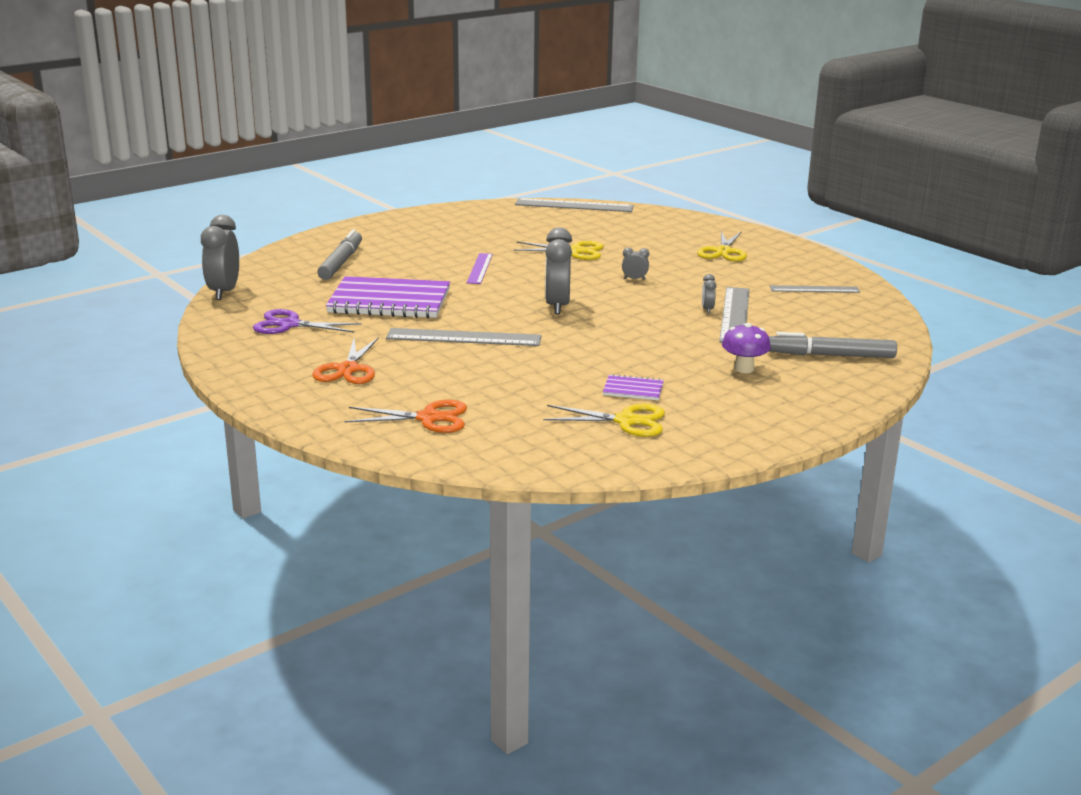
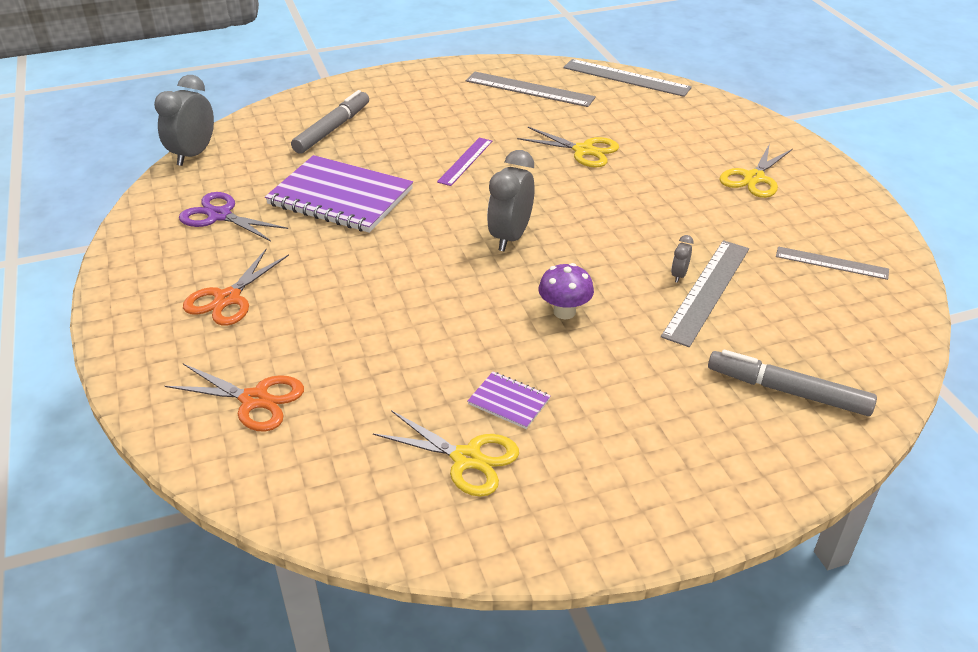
camera: 20 degrees right, 15 degrees up
grey ruler [386,328,542,346] -> grey ruler moved to [466,71,596,107]
grey clock [622,247,649,280] -> none
purple mushroom [722,323,771,373] -> purple mushroom moved to [539,263,594,319]

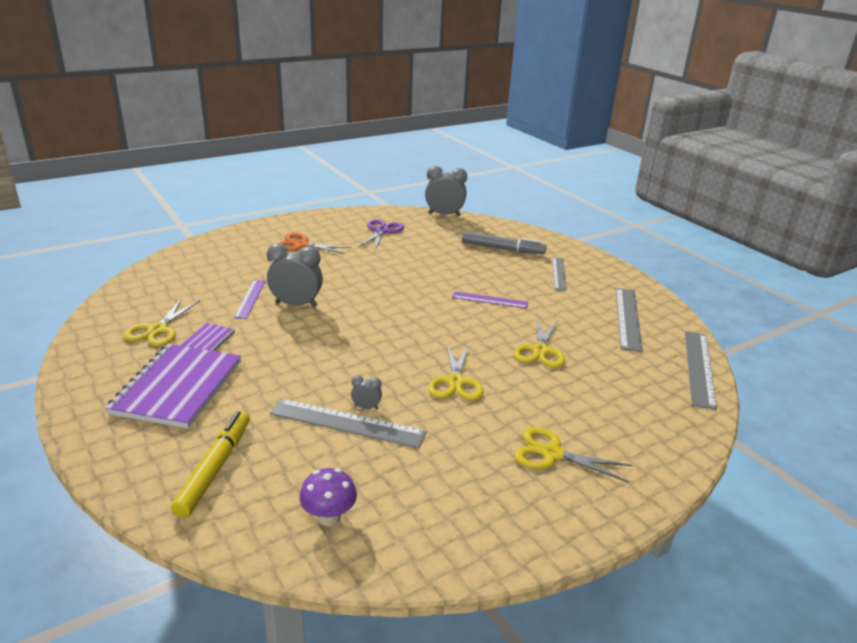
camera: 75 degrees right, 10 degrees down
orange scissors [165,364,304,431] -> none
purple notebook [265,155,413,233] -> purple notebook moved to [105,344,241,428]
grey clock [487,150,535,251] -> grey clock moved to [267,243,323,307]
purple mushroom [539,263,594,319] -> purple mushroom moved to [299,468,357,526]
grey marker [708,350,877,416] -> yellow marker [171,411,250,518]
grey ruler [776,246,889,280] -> grey ruler moved to [552,258,567,290]
none -> purple ruler [234,280,266,319]
none -> yellow scissors [428,344,484,401]

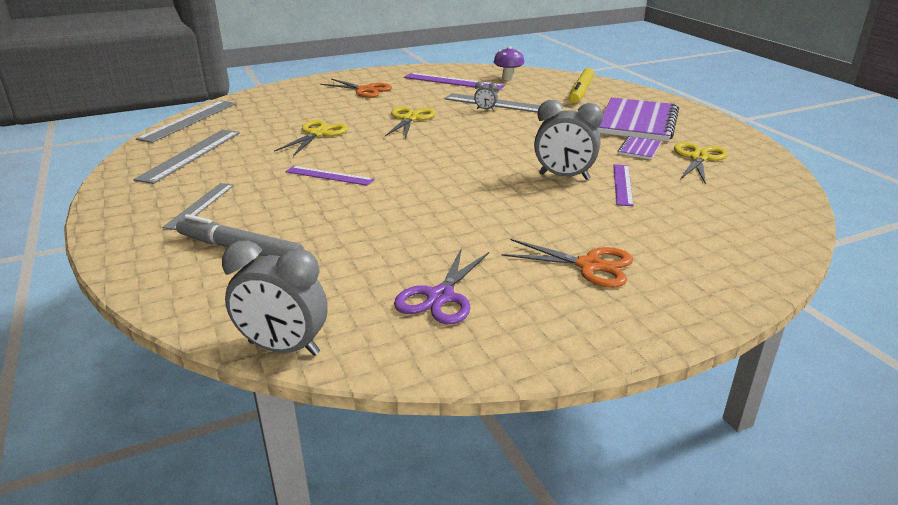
camera: 170 degrees left, 0 degrees up
yellow scissors [514,427,632,483] -> orange scissors [320,79,392,98]
none -> purple ruler [404,73,505,91]

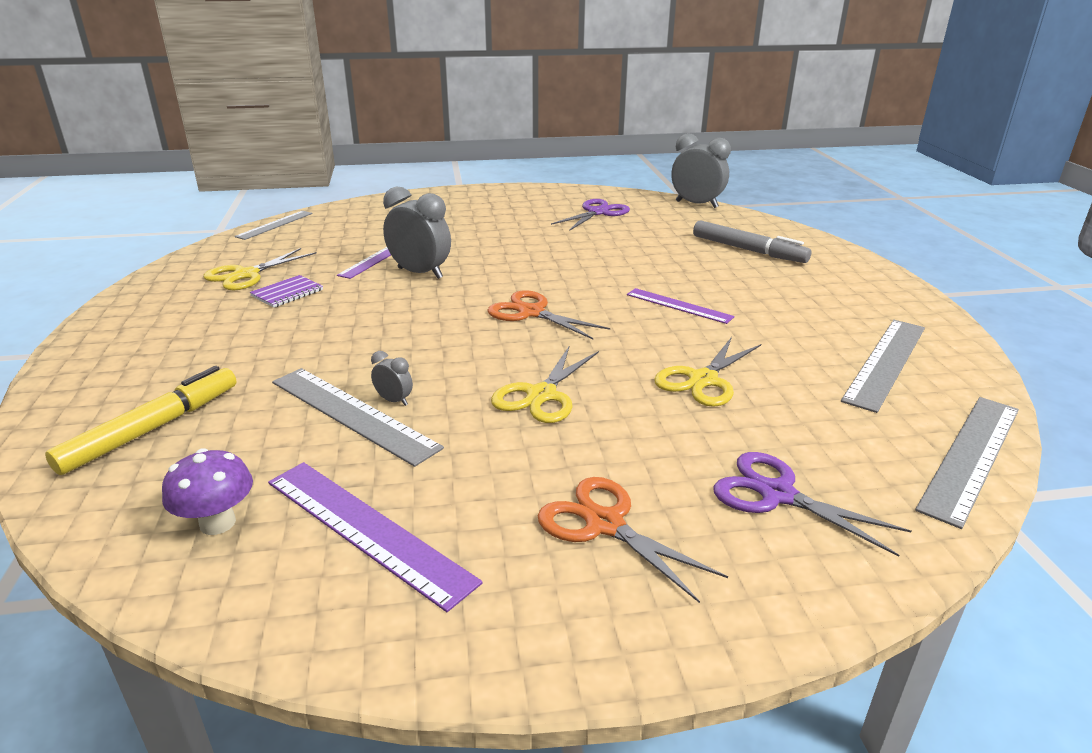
camera: 165 degrees left, 0 degrees up
grey ruler [162,183,234,230] -> grey ruler moved to [235,211,313,240]
orange scissors [502,239,633,287] -> orange scissors moved to [487,290,610,339]
purple notebook [597,97,679,141] -> none
none -> purple scissors [713,452,912,557]

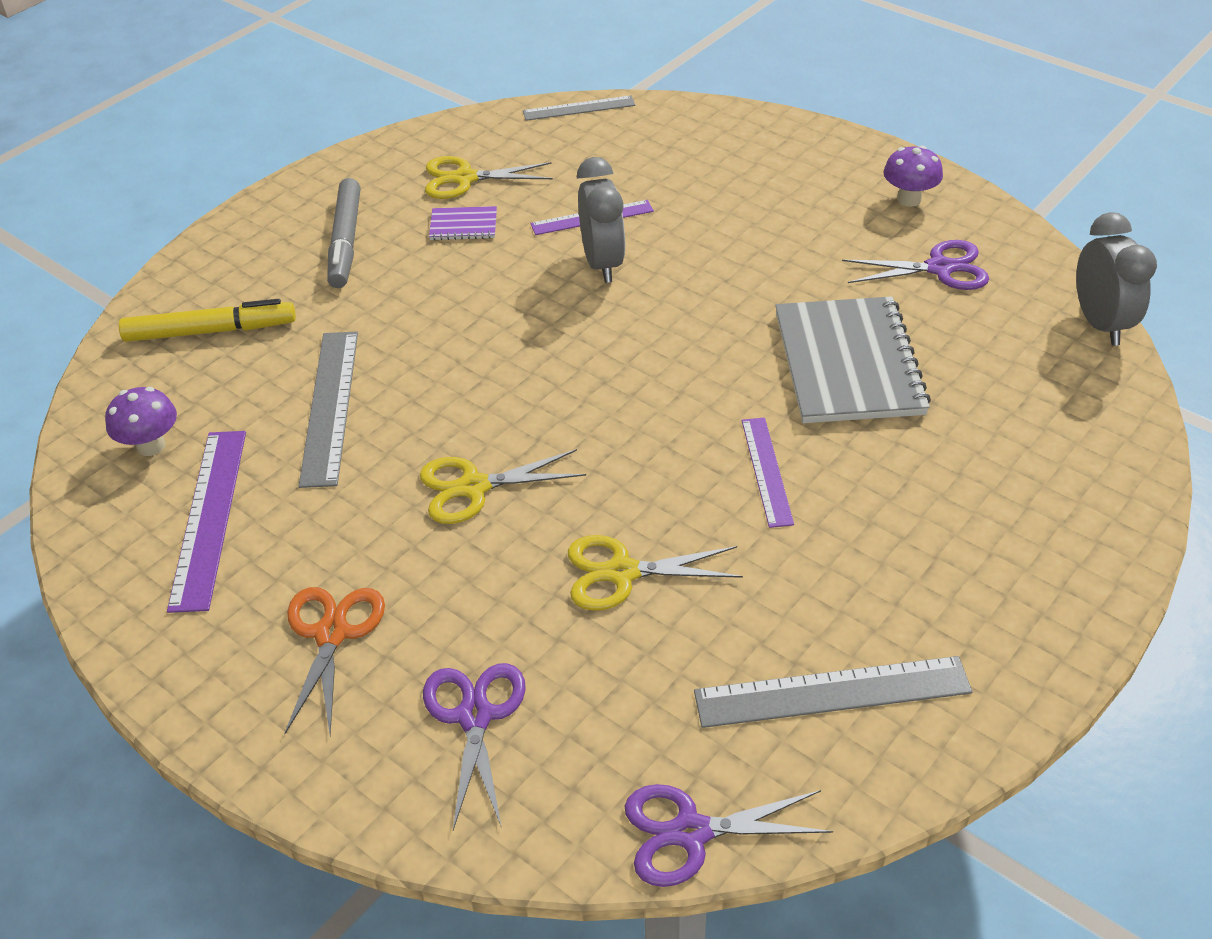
camera: 50 degrees right, 15 degrees up
grey clock [371,351,413,406] -> none
orange scissors [487,290,610,339] -> none
grey marker [693,220,811,263] -> grey marker moved to [327,178,361,288]
grey ruler [915,397,1019,529] -> purple scissors [625,784,833,887]
none -> grey notebook [775,296,931,423]
none -> purple mushroom [883,146,943,207]

